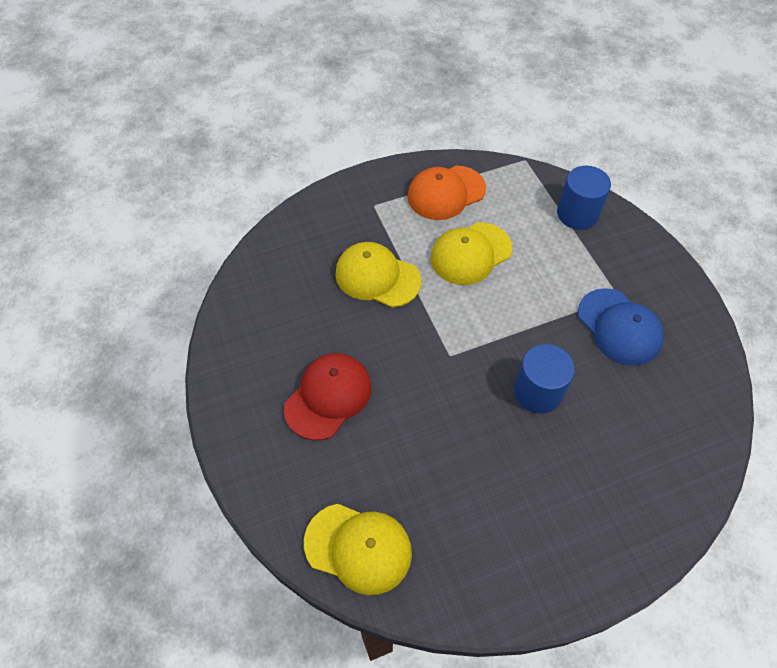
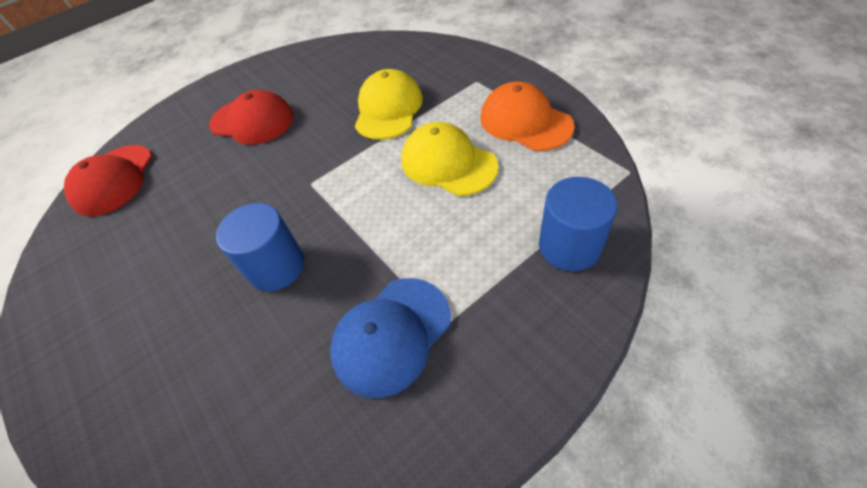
camera: 80 degrees right, 5 degrees down
yellow cap [304,504,412,595] -> red cap [64,145,152,217]

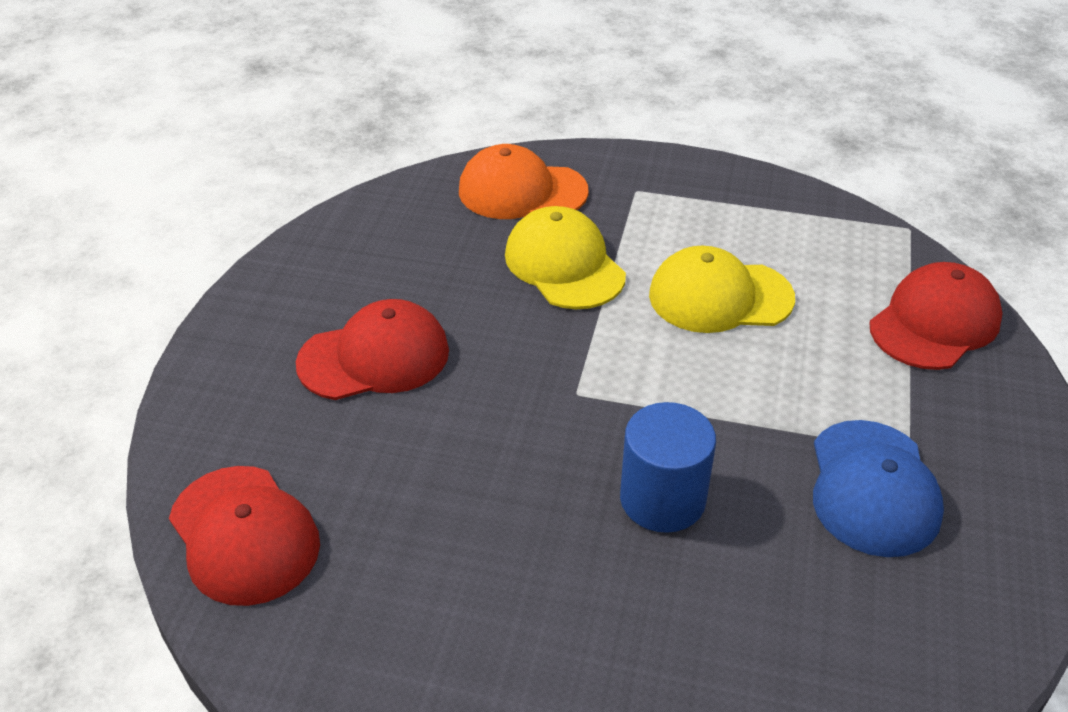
camera: 45 degrees left, 10 degrees down
orange cap [480,81,574,151] -> orange cap moved to [459,144,589,219]
blue cylinder [539,177,618,271] -> red cap [870,262,1003,370]

